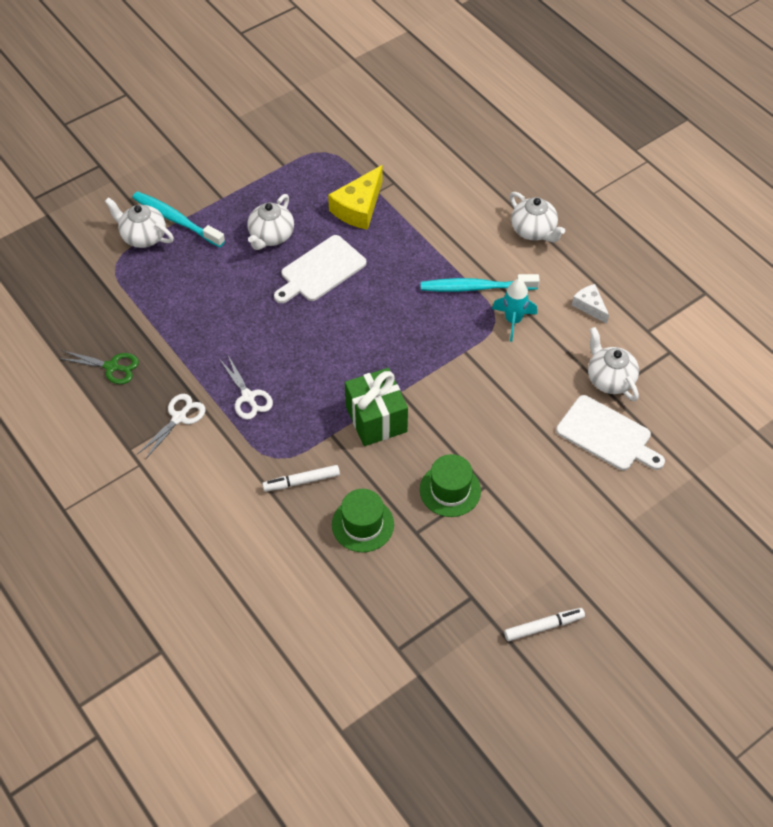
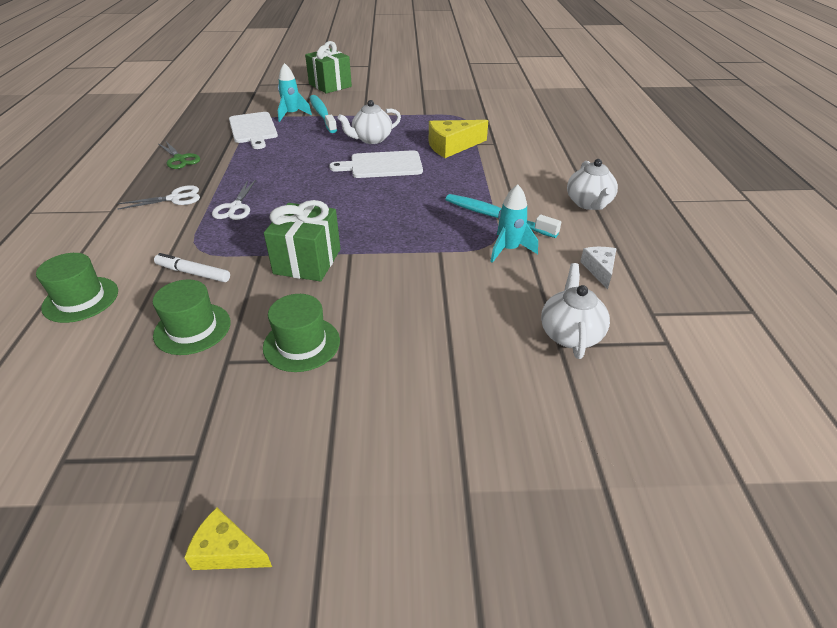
camera: 35 degrees right, 15 degrees down
white teapot [105,197,174,248] -> turquoise rocket [278,63,312,122]
white marker [504,608,585,641] -> yellow cheese [184,508,272,570]
white cutting board [556,395,665,470] -> white cutting board moved to [229,112,278,149]
none -> green hat [36,253,118,323]
none -> green gift [305,41,352,93]

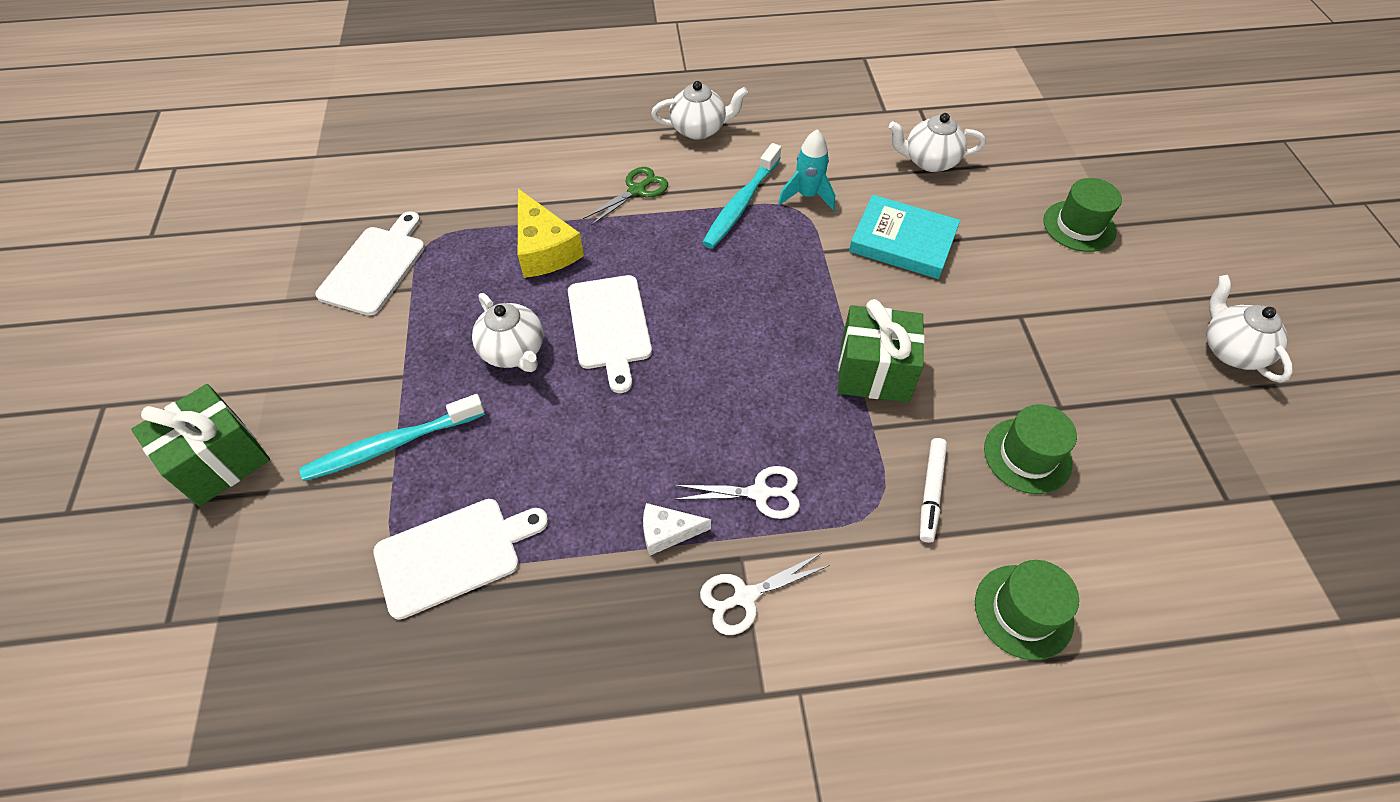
camera: 95 degrees left, 15 degrees up
white scissors [118,185,200,209] -> white scissors turned 90 degrees counterclockwise [700,553,830,635]
green scissors [159,141,200,169] -> green scissors moved to [583,167,668,226]
yellow cheese [184,508,272,570] -> white teapot [1206,275,1293,383]
green hat [263,294,340,372] -> green hat moved to [1043,178,1122,252]
turquoise rocket [278,63,312,122] -> none
white cheese [580,247,617,289] -> white cheese moved to [643,503,711,555]
none -> white cutting board [315,211,425,316]
none -> turquoise book [849,195,960,279]

